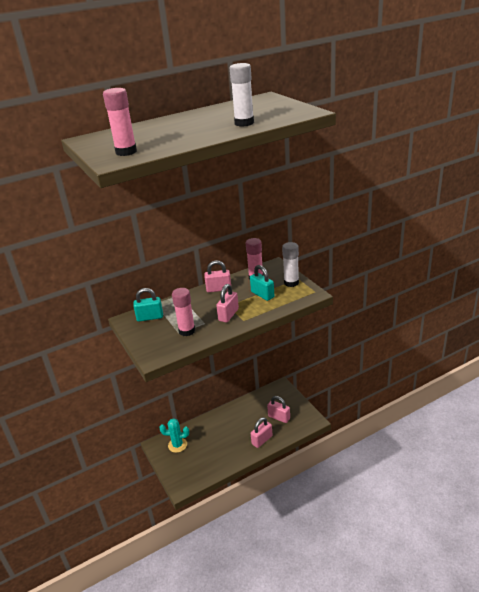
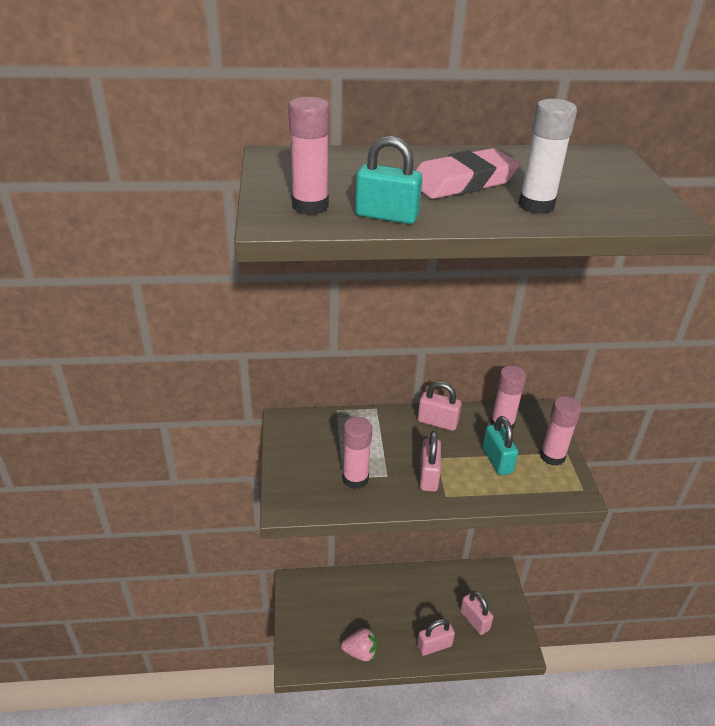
camera: 20 degrees right, 5 degrees up
turquoise padlock [133,288,163,322] -> turquoise padlock moved to [355,136,422,224]
turquoise cactus [160,418,189,453] -> none
pink padlock [216,284,239,323] -> pink padlock turned 45 degrees counterclockwise [420,431,441,492]
white glue stick [282,242,299,287] -> pink glue stick [540,396,582,466]
none -> pink strawberry [341,628,377,661]
none -> pink eraser [415,148,520,199]

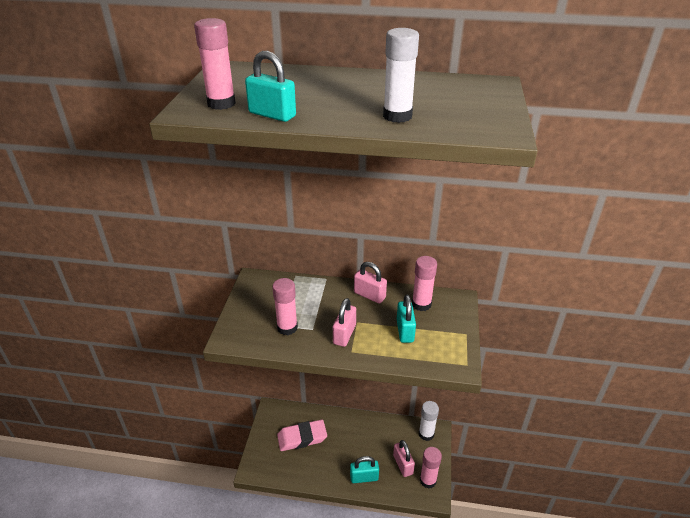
camera: 15 degrees right, 0 degrees up
pink strawberry [341,628,377,661] -> none
pink eraser [415,148,520,199] -> pink eraser moved to [277,420,327,451]
pink padlock [417,619,455,656] -> turquoise padlock [350,456,379,483]
pink glue stick [540,396,582,466] -> pink glue stick moved to [420,447,442,489]
none -> white glue stick [419,401,439,441]

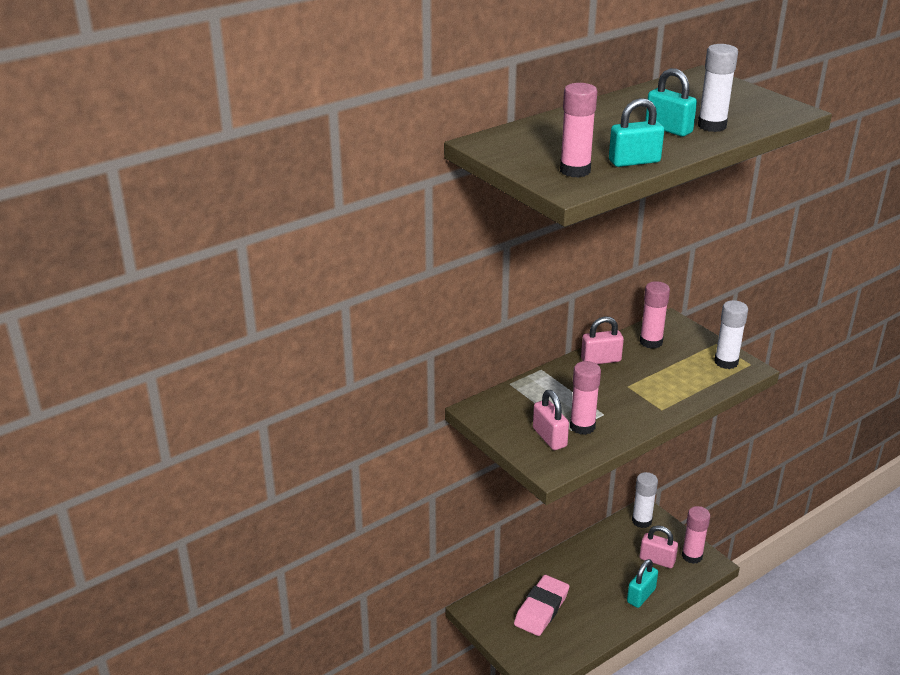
camera: 45 degrees left, 5 degrees down
pink padlock [333,298,356,347] -> pink padlock moved to [533,390,569,450]
turquoise padlock [397,295,416,343] -> turquoise padlock moved to [645,68,697,137]
none -> white glue stick [714,300,748,369]

